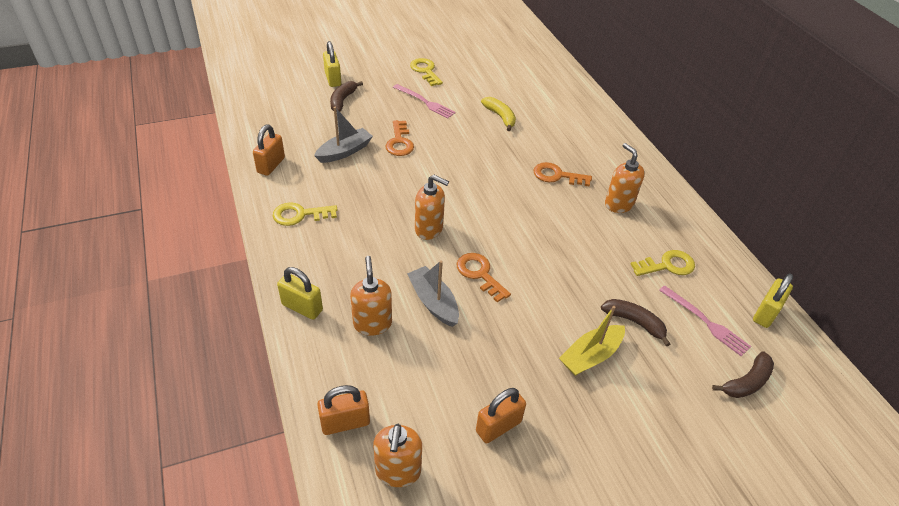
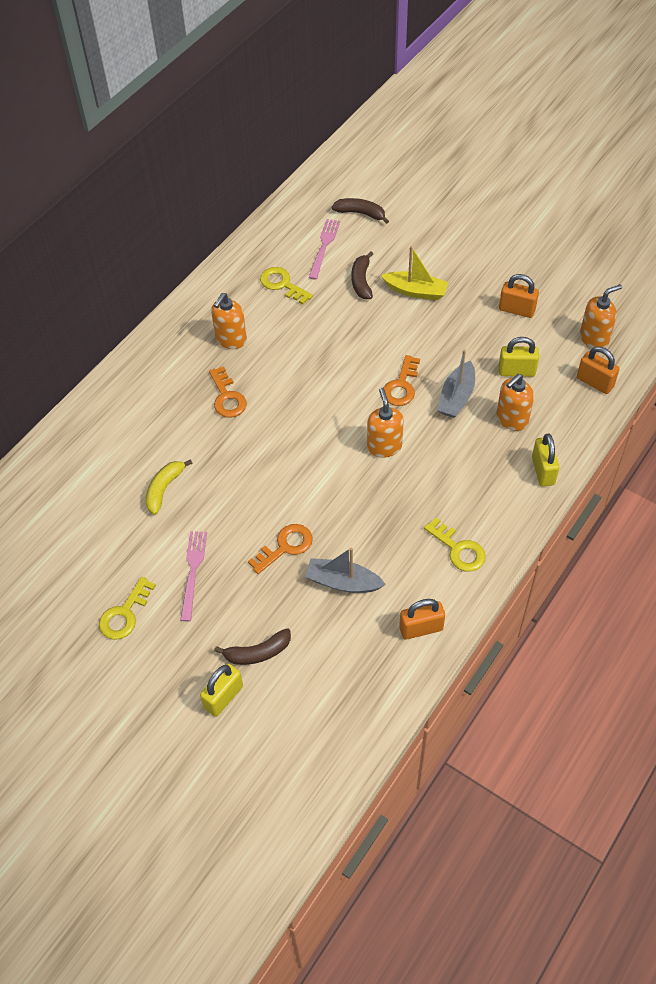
camera: 120 degrees left, 10 degrees up
yellow padlock [753,274,793,328] -> yellow padlock moved to [498,337,539,377]

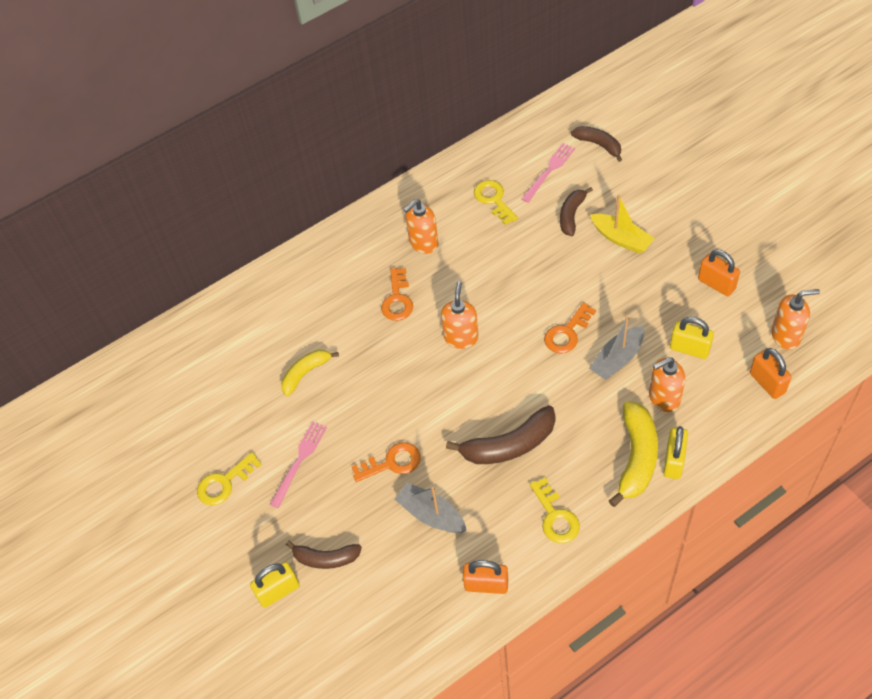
camera: 25 degrees right, 0 degrees up
orange soap dispenser [367,388,404,458] -> orange soap dispenser moved to [441,282,479,349]
none -> brown banana [446,405,556,464]
none -> yellow banana [609,401,658,507]

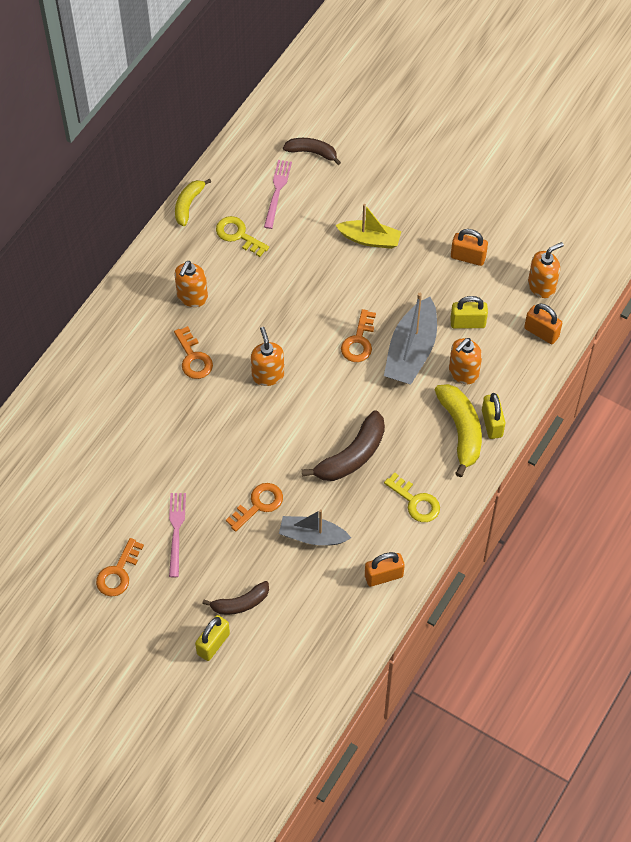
camera: 30 degrees left, 5 degrees up
yellow key [197,452,262,505] -> orange key [96,538,144,597]
yellow banana [281,350,339,396] -> yellow banana moved to [175,179,211,226]
brown banana [560,187,593,236] -> none
grey boat [589,316,644,380] -> grey boat [384,293,437,384], size x1.51

